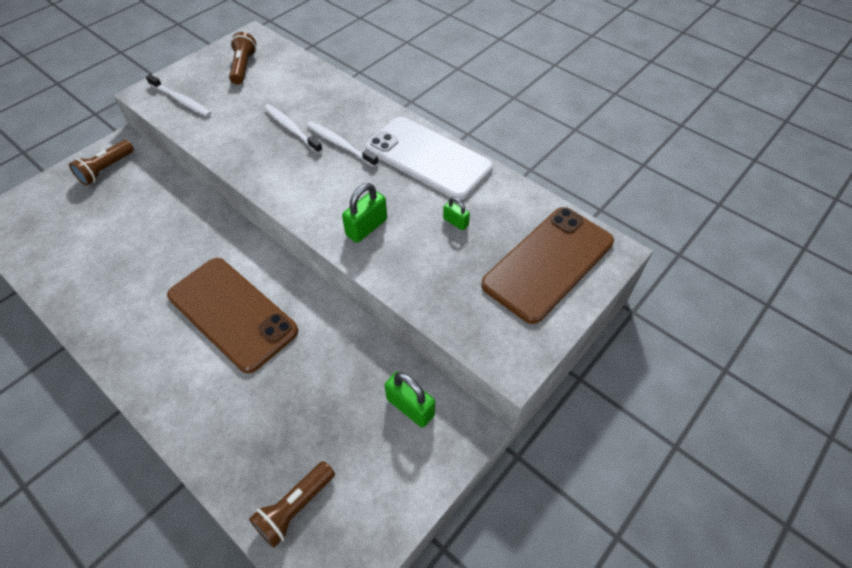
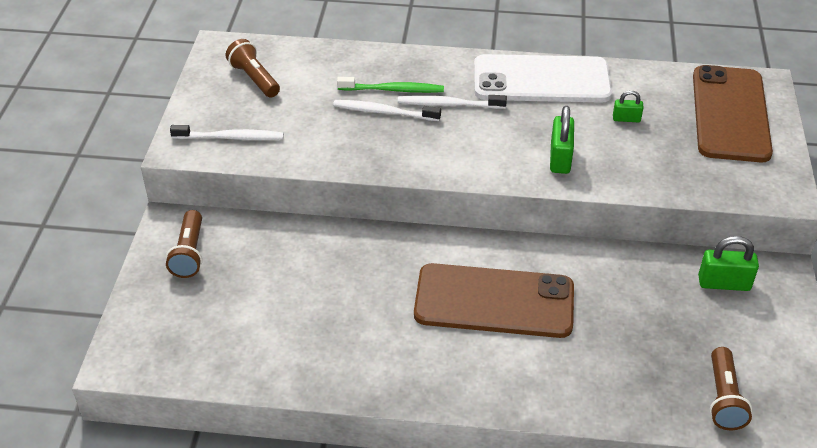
camera: 35 degrees left, 10 degrees down
none -> green toothbrush [337,77,444,93]

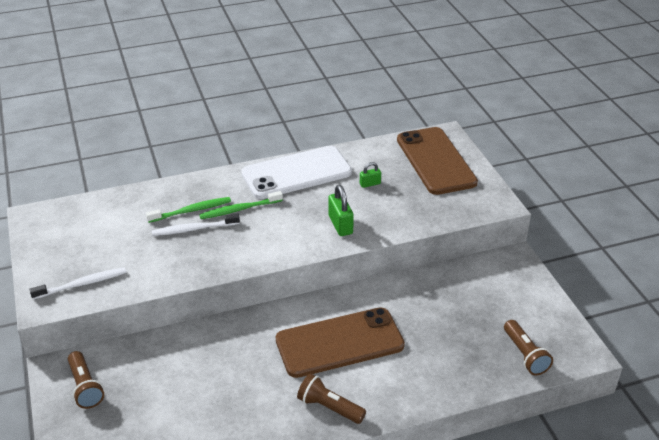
camera: 25 degrees left, 5 degrees down
brown flashlight [226,39,280,97] -> brown flashlight moved to [297,373,366,424]
white toothbrush [398,95,507,109] -> green toothbrush [199,191,283,219]
green padlock [698,236,759,291] -> none

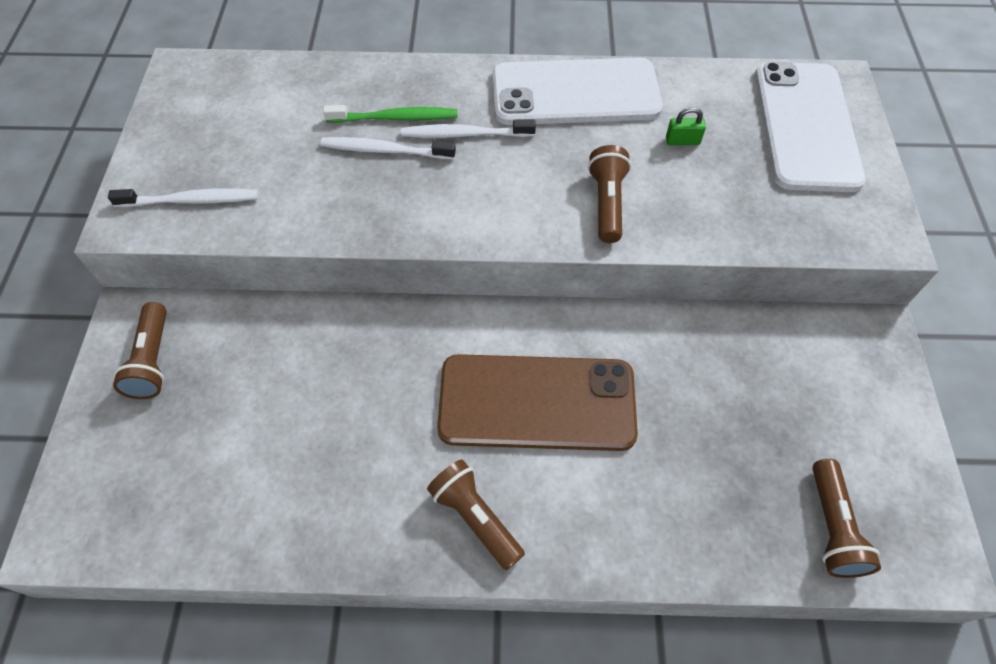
camera: 20 degrees right, 20 degrees up
green toothbrush [199,191,283,219] -> white toothbrush [401,120,536,138]
green padlock [328,185,354,236] -> brown flashlight [588,145,631,243]
brown phone [397,127,478,195] -> white phone [755,62,866,192]

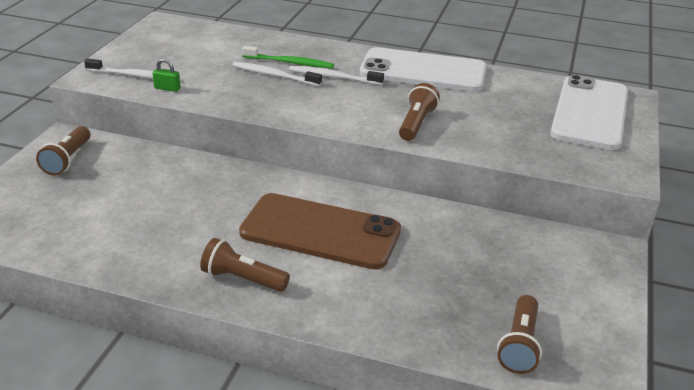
camera: 15 degrees right, 25 degrees down
brown flashlight [427,459,525,570] -> brown flashlight turned 45 degrees counterclockwise [200,238,290,292]
green padlock [666,107,706,145] -> green padlock moved to [152,58,181,92]

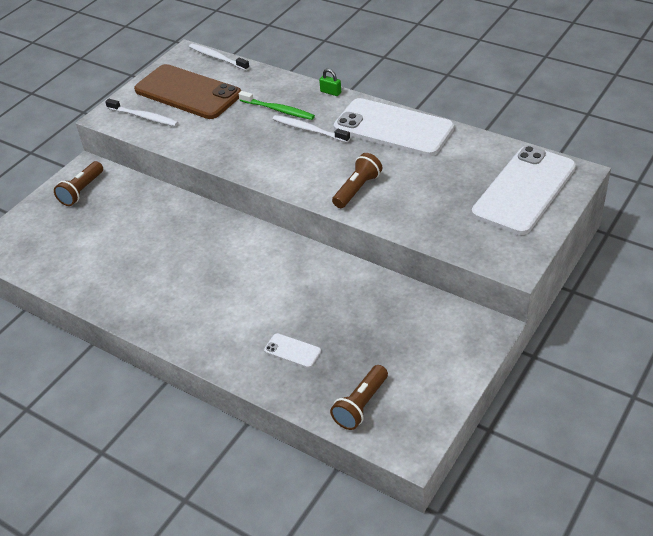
camera: 20 degrees right, 10 degrees up
green padlock [152,58,181,92] -> green padlock moved to [319,69,341,96]
brown flashlight [200,238,290,292] -> none
white toothbrush [232,62,322,86] -> white toothbrush moved to [189,44,250,71]
brown phone [239,193,401,270] -> brown phone moved to [134,64,241,119]
none -> white phone [264,333,321,368]

